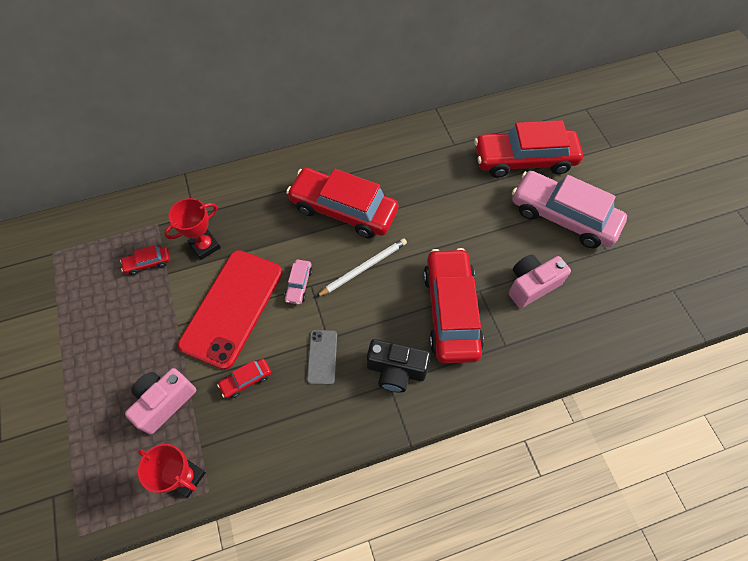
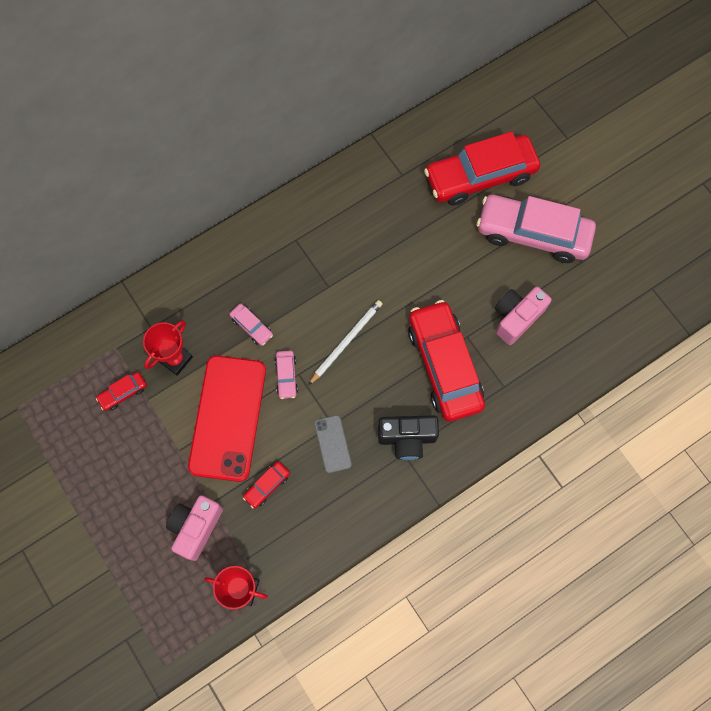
camera: 15 degrees left, 10 degrees up
red car [286,168,399,238] -> none
none -> pink car [229,304,273,346]

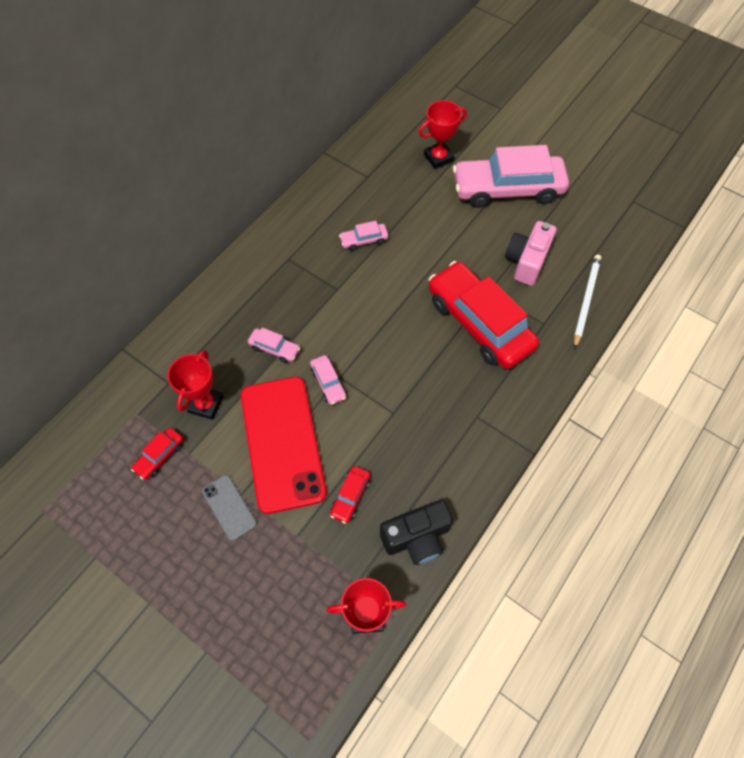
camera: 20 degrees left, 10 degrees down
pink camera [166,495,223,561] -> none
white pencil [308,300,383,386] -> white pencil moved to [574,254,601,349]
grey phone [314,415,352,473] -> grey phone moved to [202,475,257,541]
black camera [378,415,439,460] -> black camera moved to [380,500,453,565]
red car [424,131,540,206] -> red trophy [419,100,467,169]
none -> pink car [339,221,389,251]

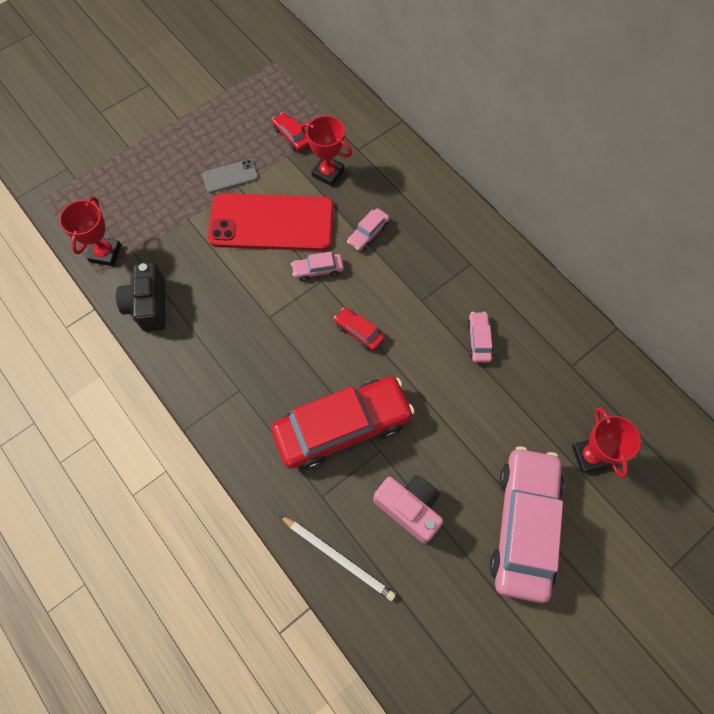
camera: 105 degrees right, 5 degrees up
red car [330,466,370,524] -> red car moved to [334,308,385,351]

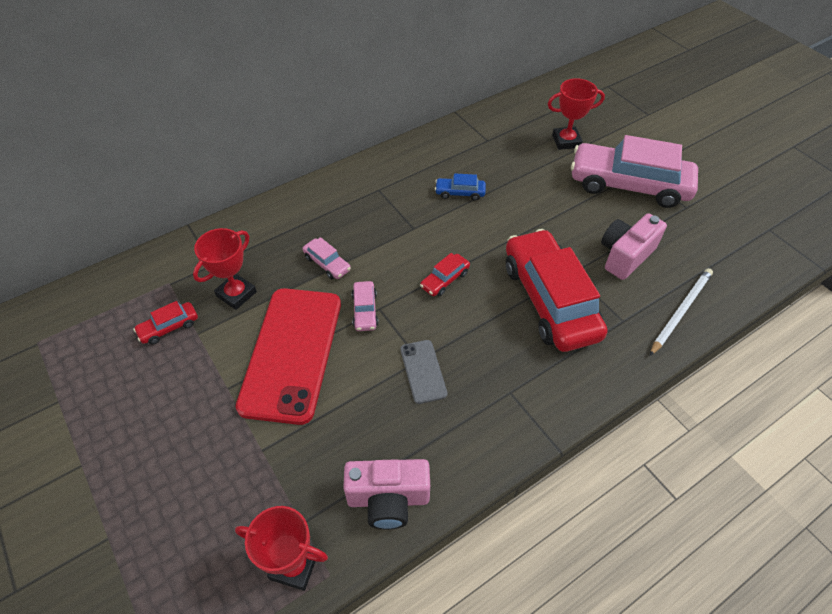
camera: 85 degrees left, 15 degrees down
black camera [116,262,165,332] -> pink camera [343,459,430,530]
grey phone [202,159,258,193] -> grey phone moved to [400,340,448,404]
pink car [467,312,493,363] -> blue car [435,173,486,201]

